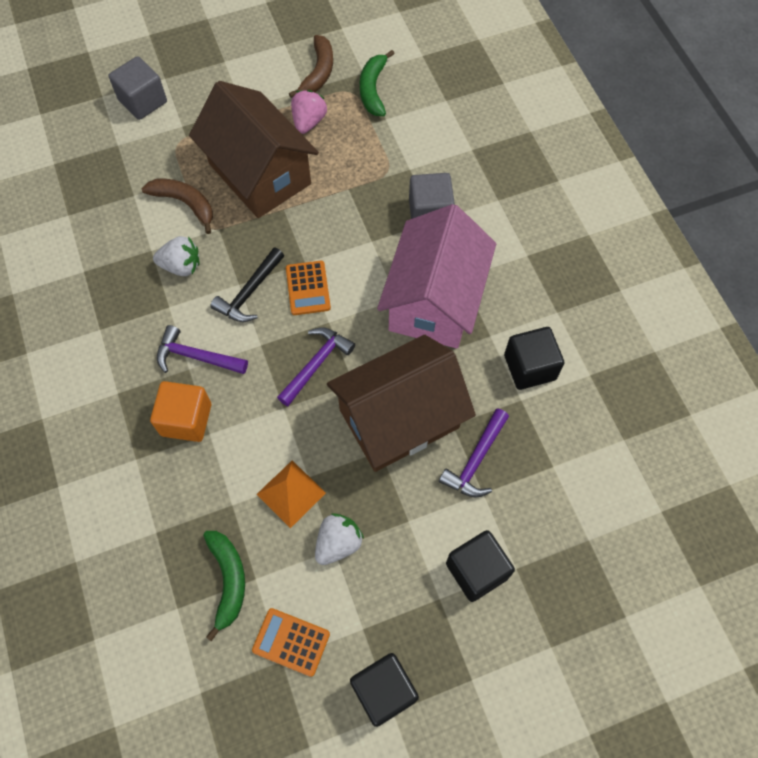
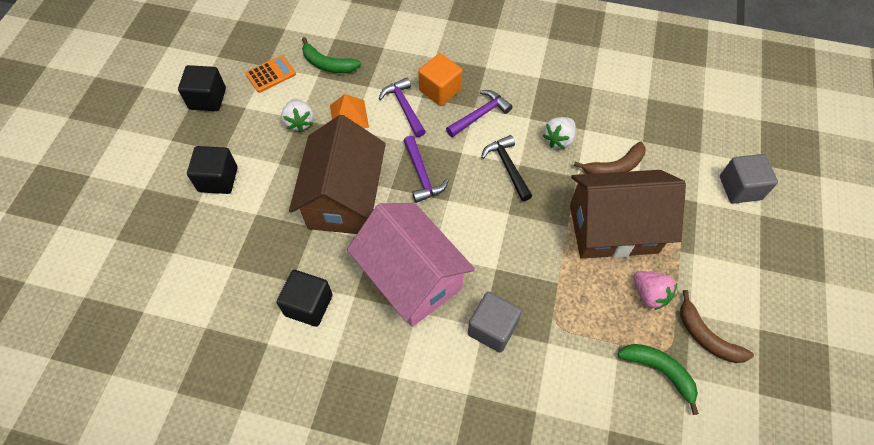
camera: 125 degrees right, 5 degrees down
orange calculator [286,261,331,315] -> none
purple hammer [439,408,509,498] -> purple hammer moved to [379,77,426,137]

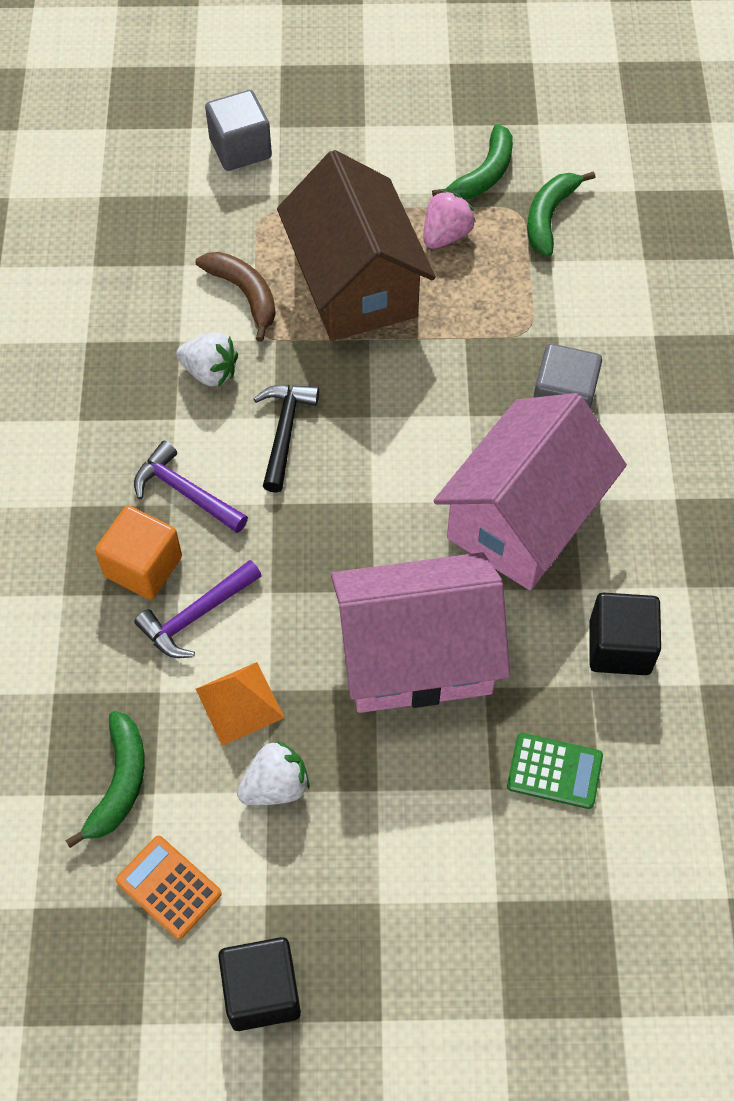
camera: 105 degrees left, 0 degrees up
black cube [187,146,238,194] -> none
brown house [289,115,386,234] -> pink house [331,552,510,713]
purple hammer [404,136,449,203] -> none
black hammer [481,135,532,201] -> black hammer turned 135 degrees clockwise [254,385,319,493]
brown banana [680,290,754,363] -> green banana [432,124,513,199]
none -> green calculator [507,733,603,809]

